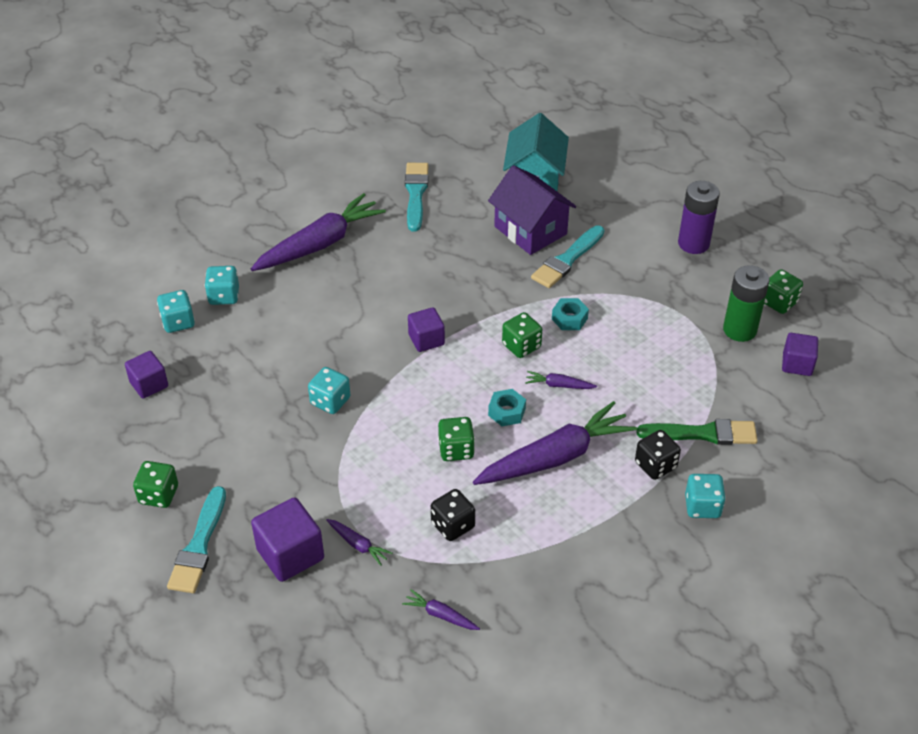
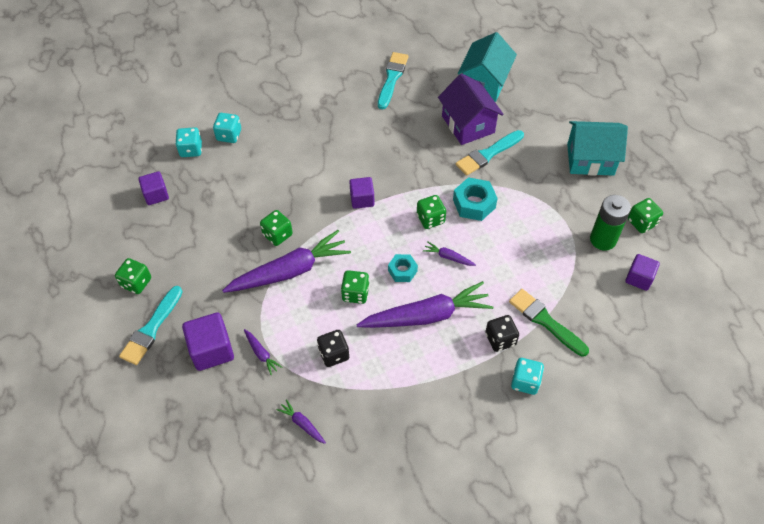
camera: 15 degrees right, 10 degrees up
purple carrot [251,193,386,271] -> purple carrot moved to [222,230,351,293]
turquoise dice [308,367,350,414] -> green dice [260,210,293,246]
turquoise nut [552,298,589,330] -> turquoise nut [453,177,498,221], size x1.56
green brush [636,419,758,445] -> green brush turned 150 degrees counterclockwise [509,289,589,357]
purple battery [678,181,720,254] -> turquoise house [567,121,628,176]

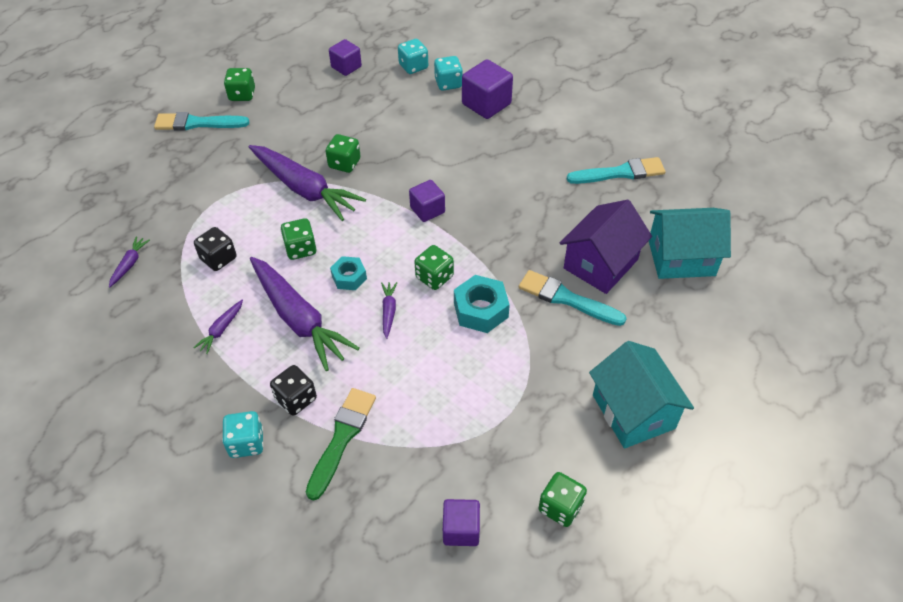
camera: 65 degrees right, 5 degrees down
purple cube [182,313,234,371] -> purple cube moved to [462,59,513,119]
purple carrot [244,329,282,375] -> purple carrot moved to [193,300,243,354]
green battery [590,195,631,251] -> none

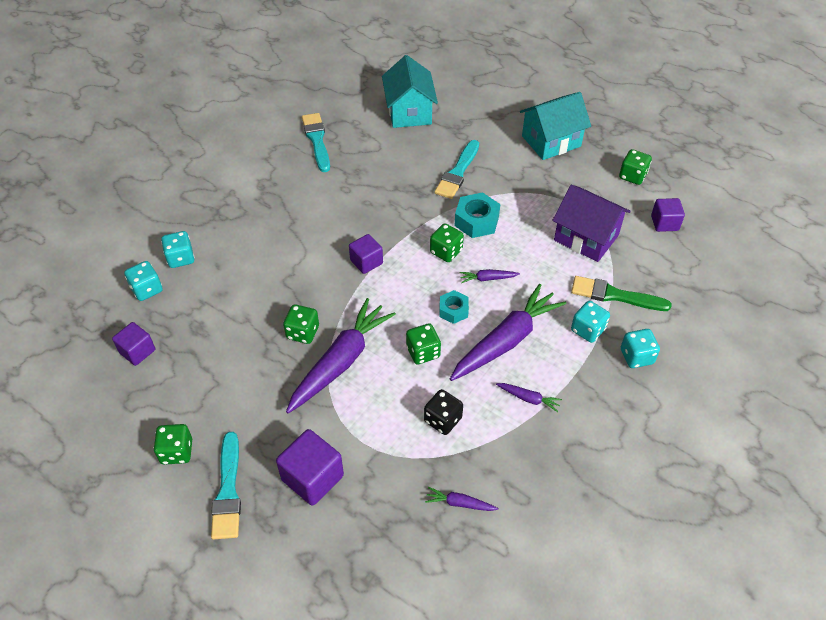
camera: 95 degrees left, 0 degrees up
black dice [270,365,317,416] -> turquoise dice [571,301,610,343]
purple cube [462,59,513,119] -> purple cube moved to [276,429,344,506]
purple house [560,199,652,294] -> purple house moved to [552,185,631,262]

